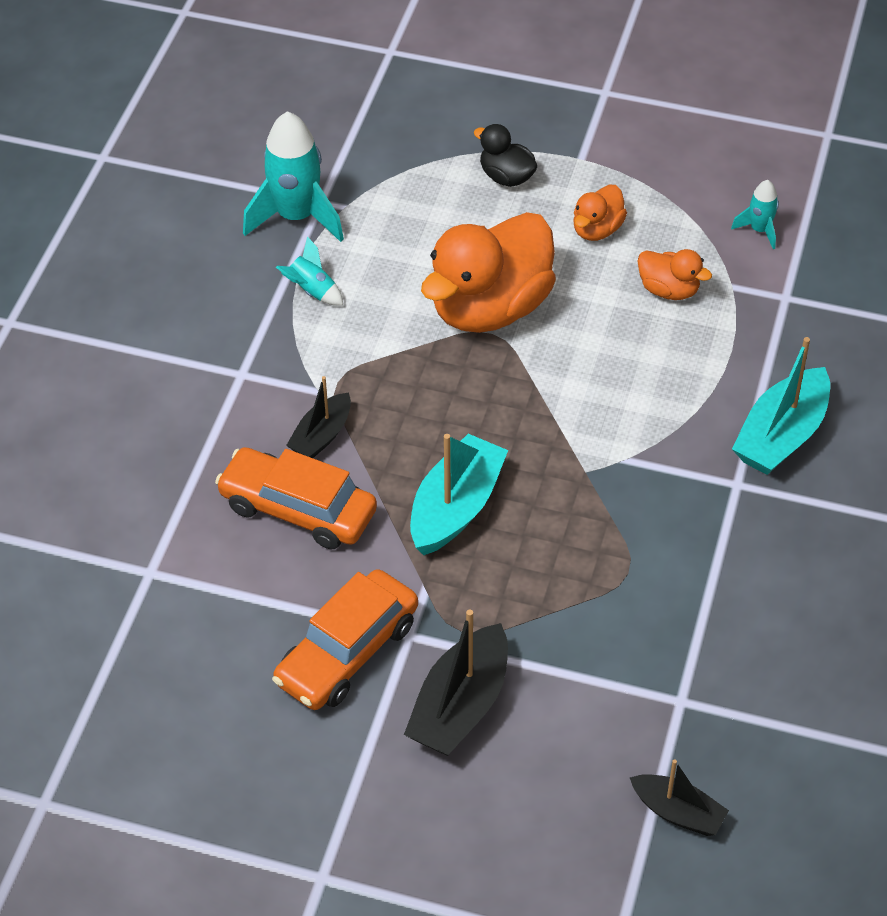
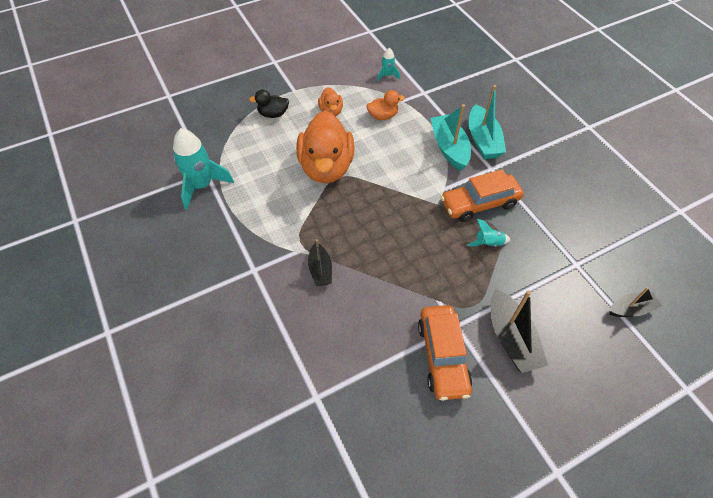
camera: 45 degrees left, 5 degrees up
orange car [215,447,377,549] -> orange car moved to [441,169,524,222]
turquoise rocket [276,236,343,306] -> turquoise rocket moved to [467,219,510,247]
turquoise boat [410,434,508,555] -> turquoise boat moved to [431,104,471,171]

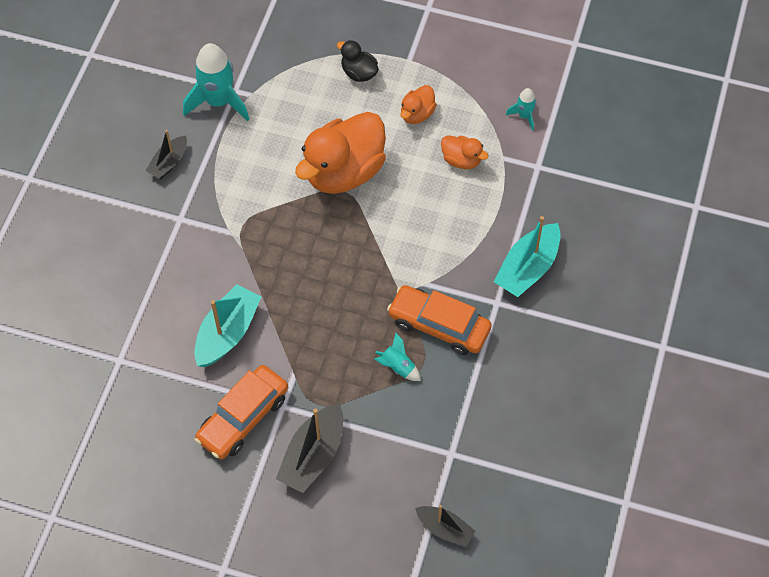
camera: 45 degrees right, 5 degrees up
black boat [308,239,332,286] -> black boat moved to [145,130,187,179]
turquoise boat [431,104,471,171] -> turquoise boat moved to [194,284,261,367]

